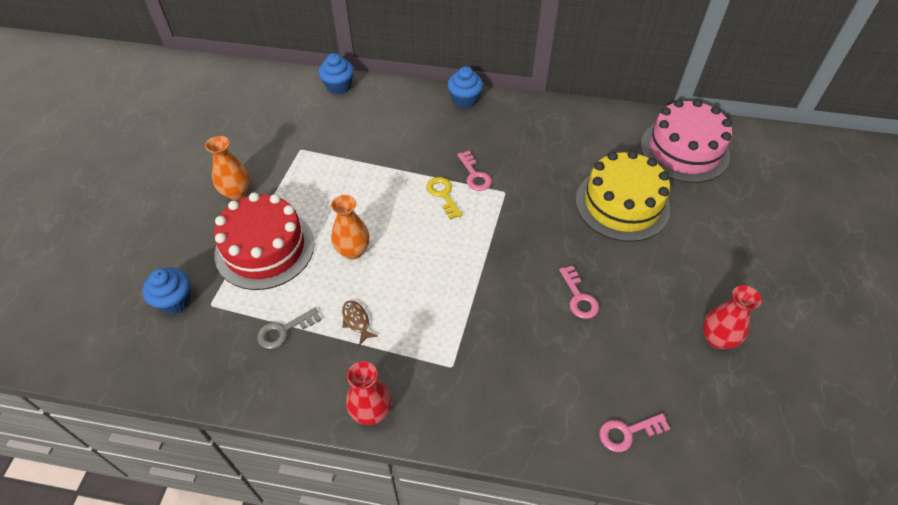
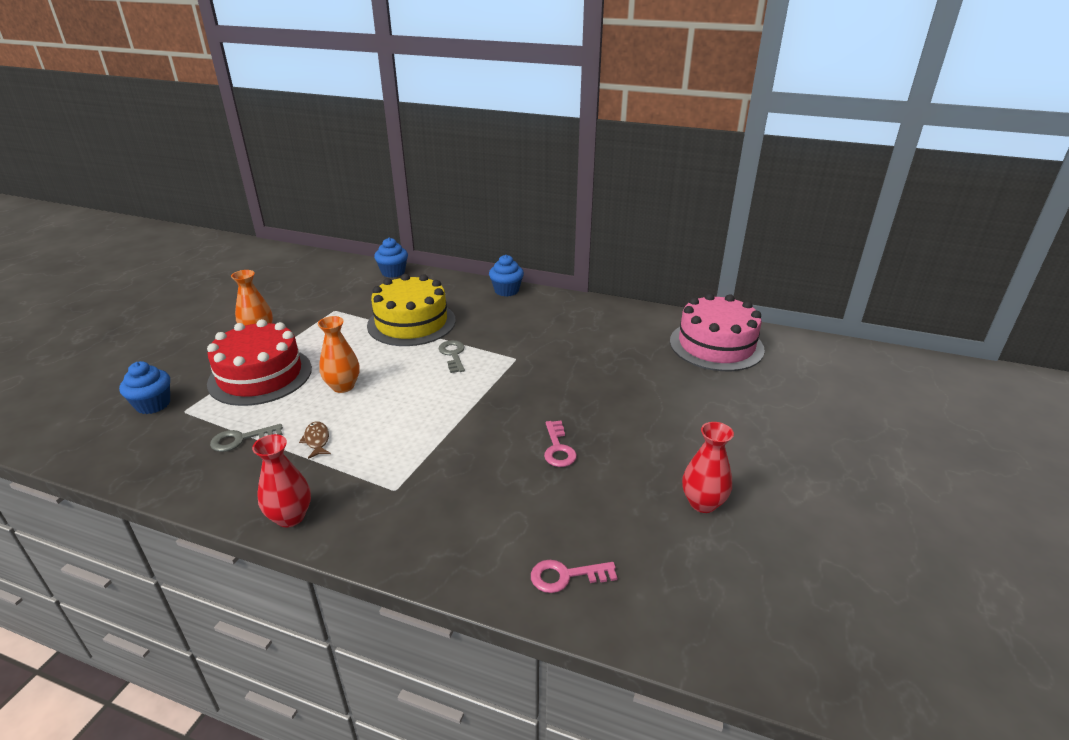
camera: 10 degrees right, 20 degrees down
yellow key [426,177,463,220] -> grey key [438,340,465,373]
pink key [457,151,492,191] -> none
yellow cake [576,150,670,242] -> yellow cake moved to [367,274,456,346]

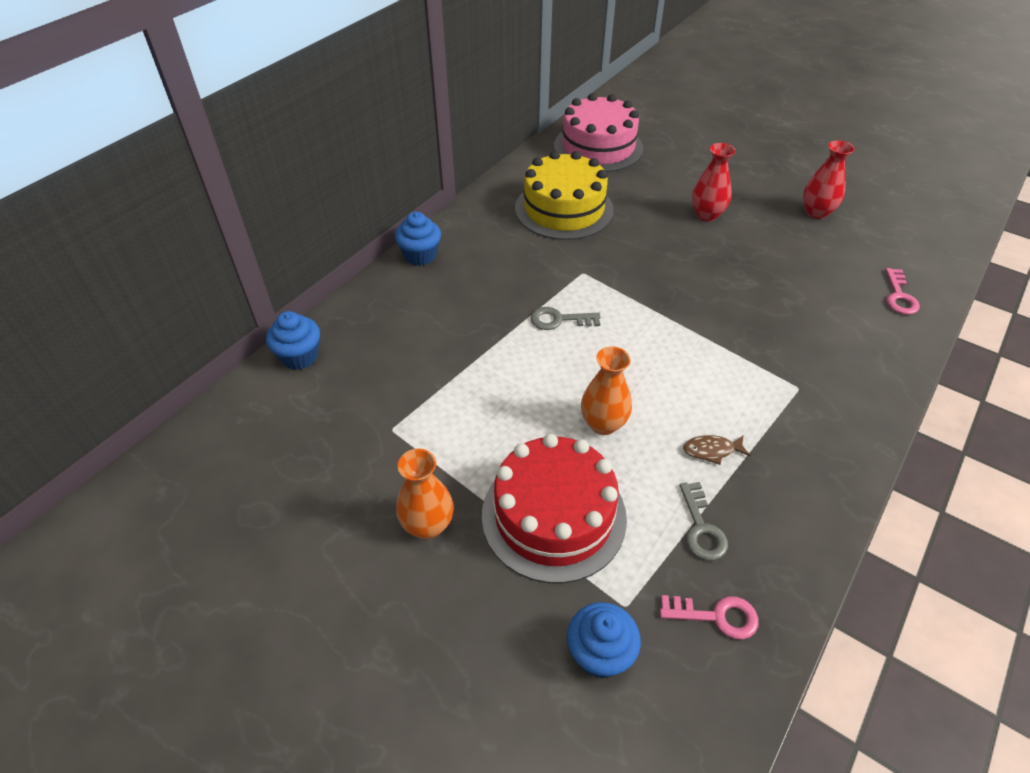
camera: 75 degrees left, 15 degrees up
red vase [252,434,311,527] -> red vase moved to [692,143,736,222]
yellow cake [367,274,456,346] -> yellow cake moved to [515,151,614,240]
pink key [544,421,577,467] -> pink key moved to [660,595,759,640]

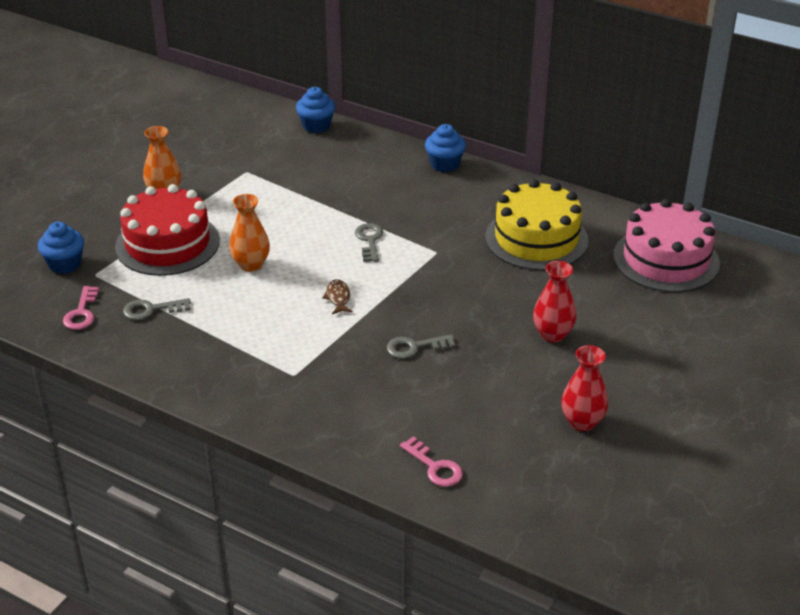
camera: 85 degrees right, 10 degrees down
brown fish [683,435,751,465] -> brown fish moved to [322,279,353,314]
pink key [885,268,920,315] -> pink key turned 135 degrees counterclockwise [400,436,463,487]
none -> grey key [387,334,456,359]

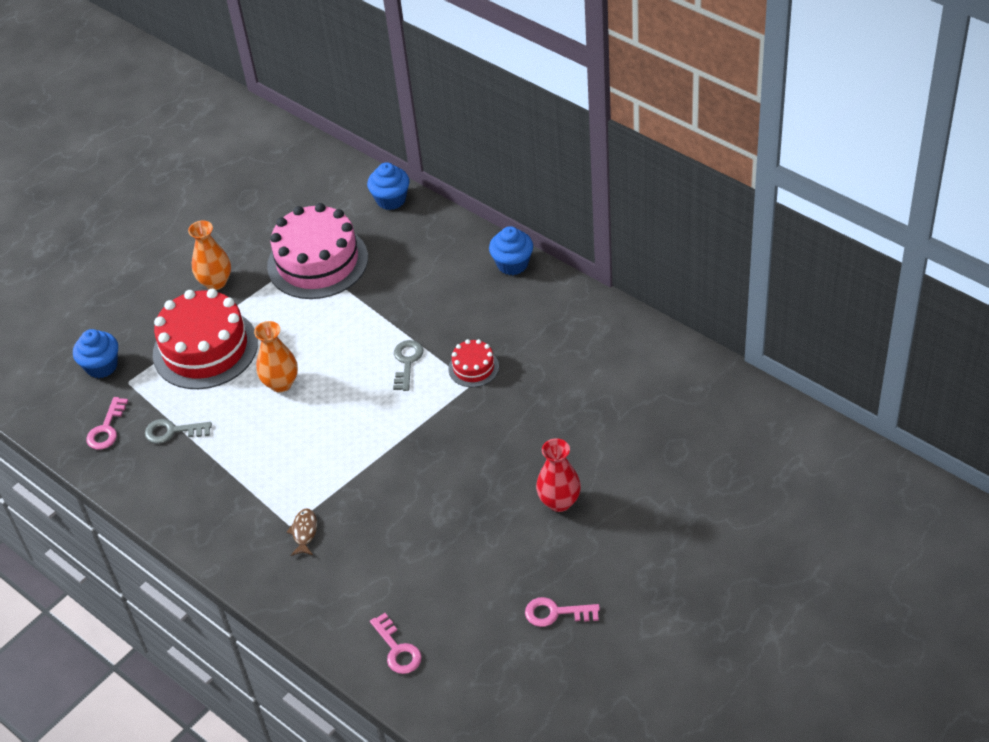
camera: 15 degrees right, 10 degrees up
brown fish [322,279,353,314] -> brown fish moved to [287,508,317,556]
grey key [387,334,456,359] -> none
yellow cake [485,179,589,270] -> none
red vase [561,345,608,431] -> pink key [525,597,600,627]
pink cake [613,199,720,292] -> pink cake moved to [267,203,368,299]
none -> red cake [448,339,499,387]

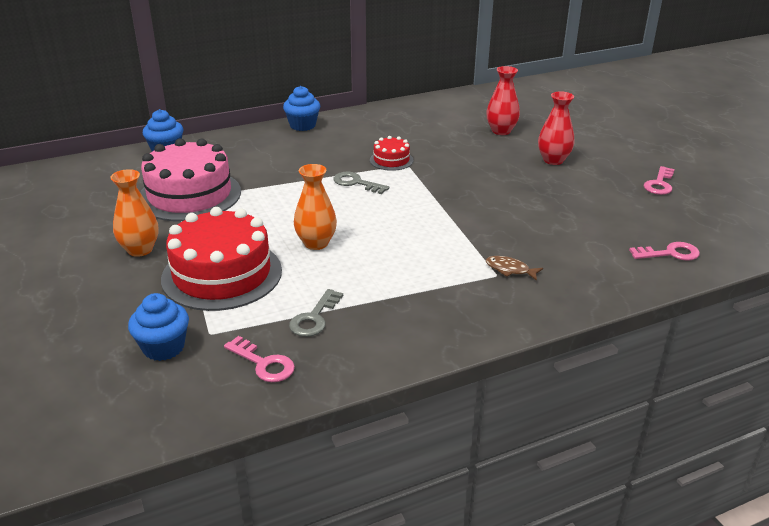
camera: 70 degrees left, 15 degrees down
none -> red vase [486,66,520,135]

